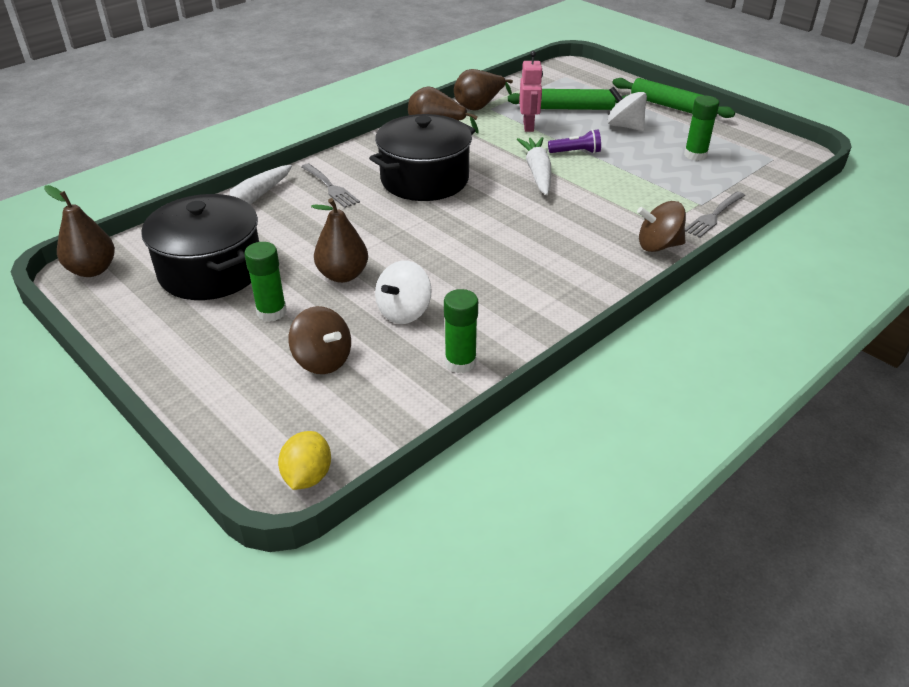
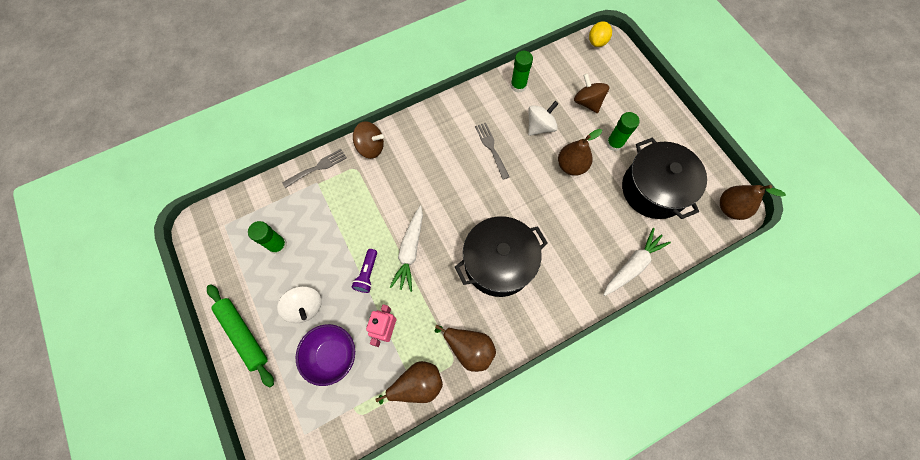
camera: 165 degrees left, 30 degrees up
grey fork [301,163,360,208] -> grey fork moved to [475,123,509,180]
green rolling pin [508,89,630,110] -> purple bowl [296,324,355,386]
purple flashlight [548,129,601,153] -> purple flashlight turned 90 degrees counterclockwise [352,249,377,293]

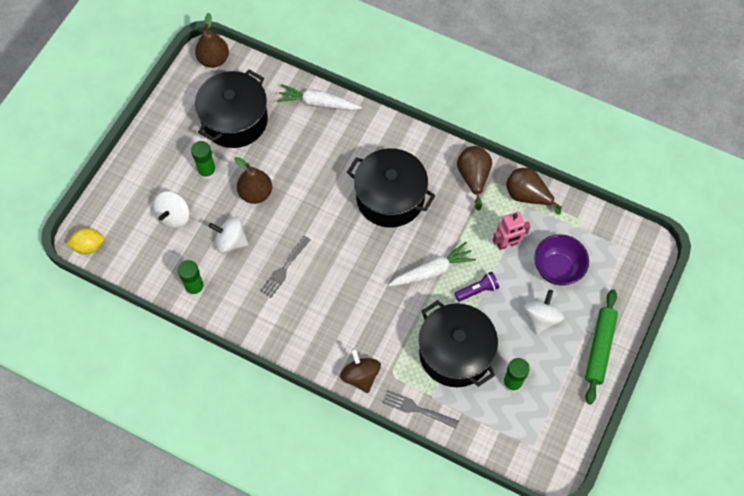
camera: 125 degrees left, 5 degrees down
brown spinning top [574,73,609,113] -> white spinning top [153,191,190,228]
none -> black pot [419,300,498,387]

